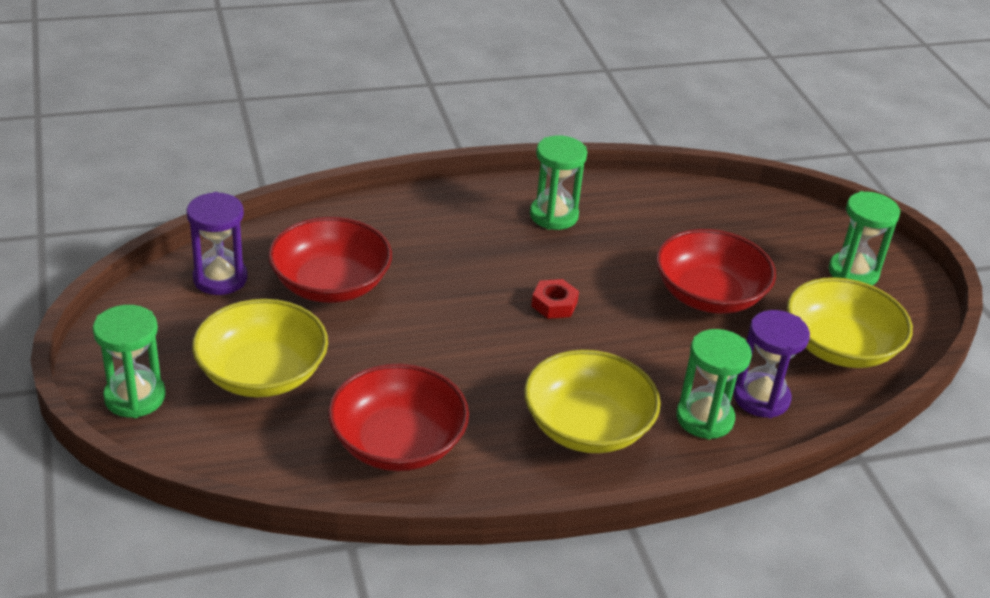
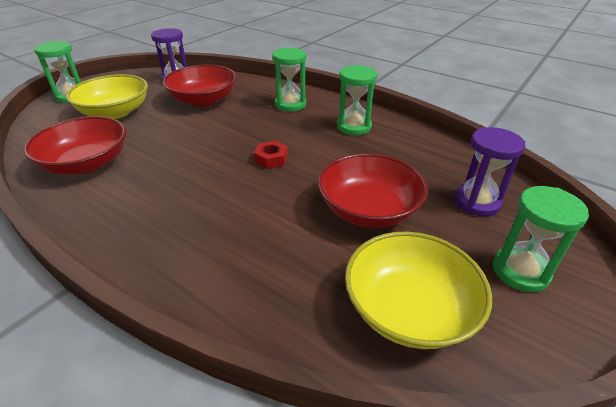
camera: 55 degrees right, 0 degrees up
yellow bowl [524,350,661,453] -> none
green hourglass [676,329,752,439] -> green hourglass moved to [272,47,306,112]
purple hourglass [733,310,810,418] -> purple hourglass moved to [454,127,525,216]

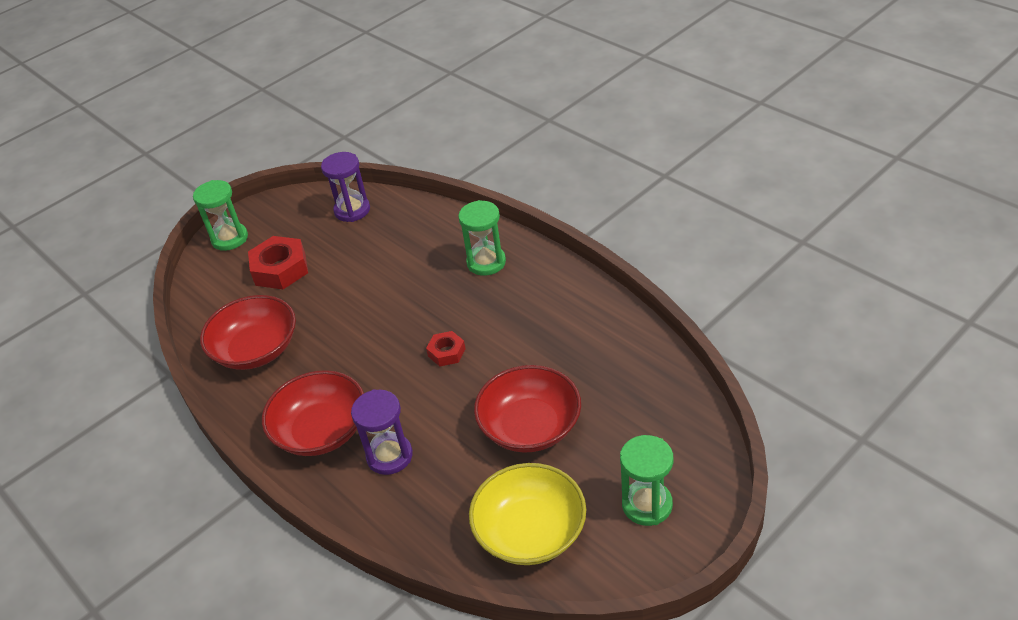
camera: 15 degrees right, 5 degrees up
yellow bowl [66,74,148,119] -> red nut [248,236,308,289]
red bowl [163,65,237,107] -> red bowl moved to [262,370,364,456]
green hourglass [337,65,377,135] -> none
purple hourglass [454,127,525,216] -> purple hourglass moved to [351,389,413,475]

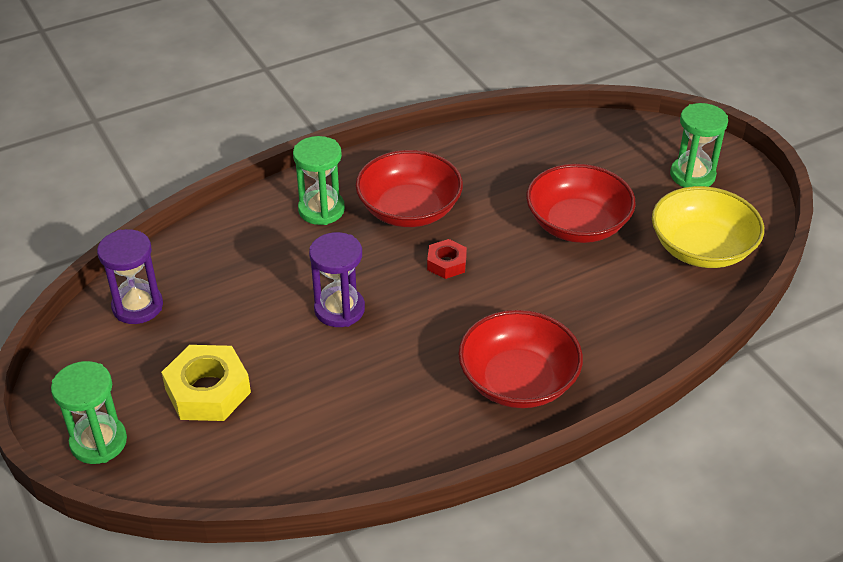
camera: 80 degrees left, 0 degrees up
red bowl [200,295,296,370] -> red bowl moved to [355,150,463,227]
red nut [248,236,308,289] -> yellow nut [161,345,251,421]
purple hourglass [351,389,413,475] -> purple hourglass moved to [309,232,365,327]

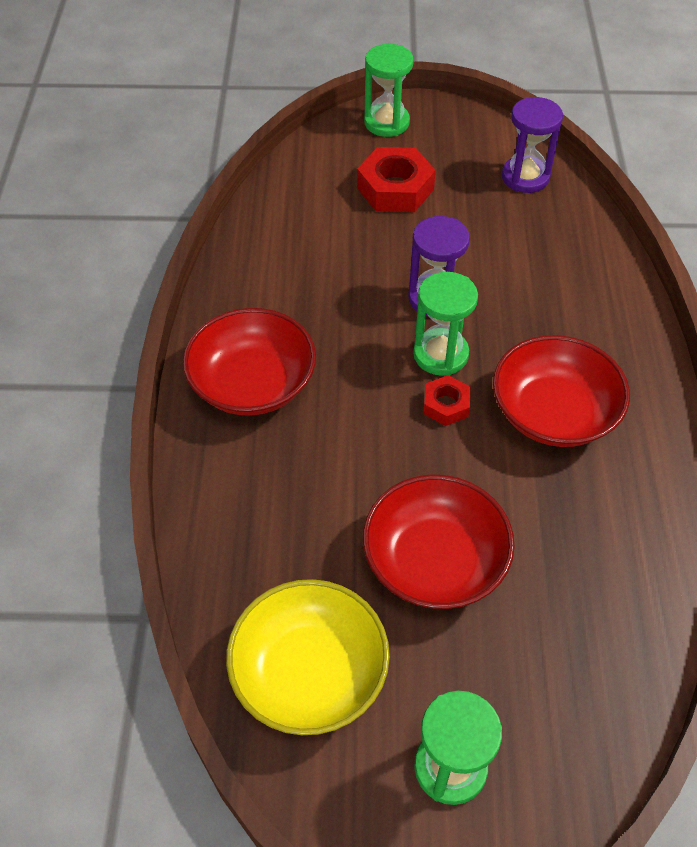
camera: 120 degrees right, 10 degrees up
yellow nut [161,345,251,421] -> red nut [357,147,436,212]
green hourglass [293,136,345,225] -> green hourglass moved to [413,272,478,376]

